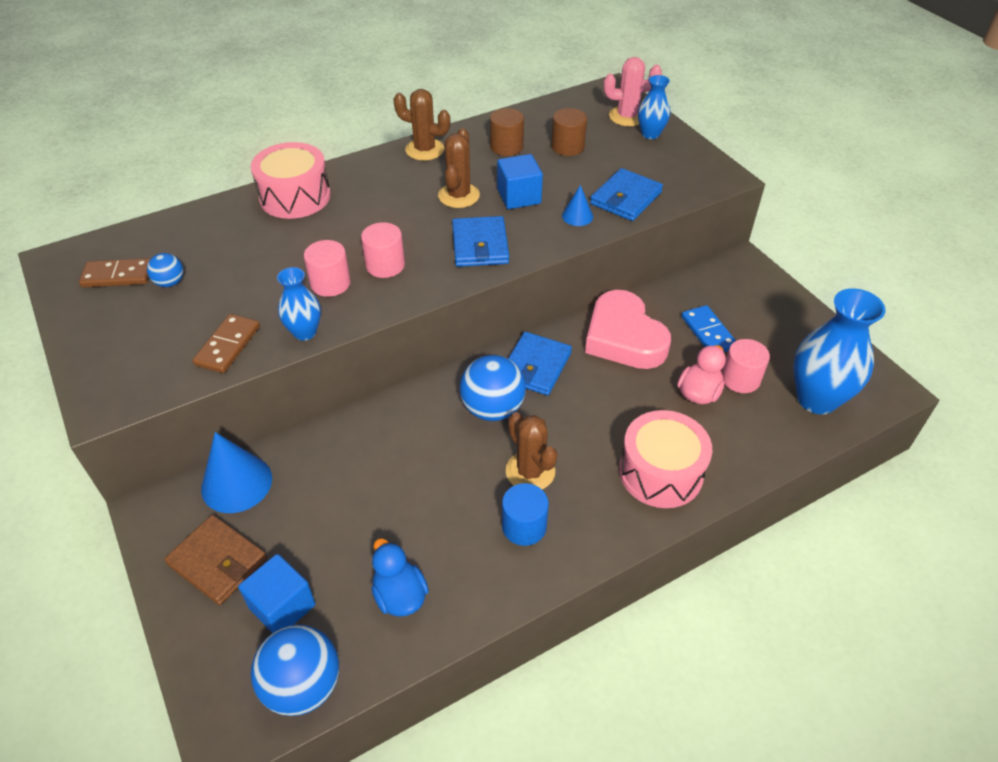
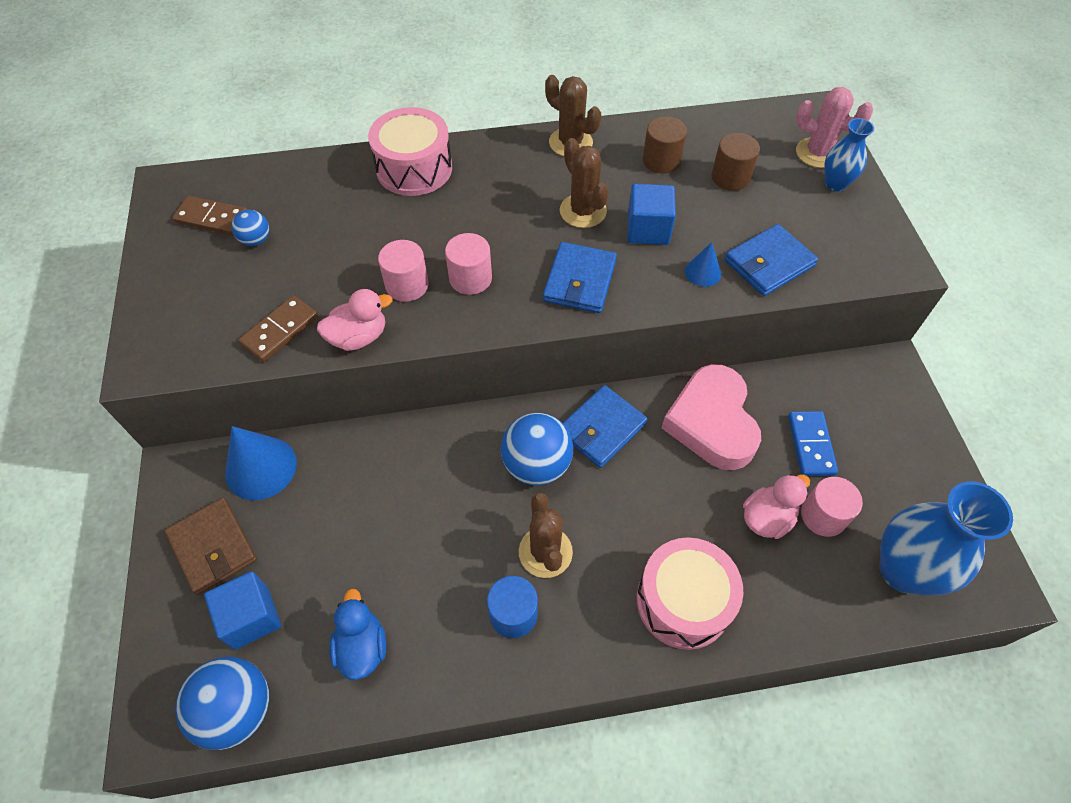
camera: 20 degrees right, 10 degrees up
blue vase [277,267,321,341] -> pink duck [317,289,393,351]
brown cactus [438,128,480,208] -> brown cactus turned 60 degrees counterclockwise [560,138,609,228]

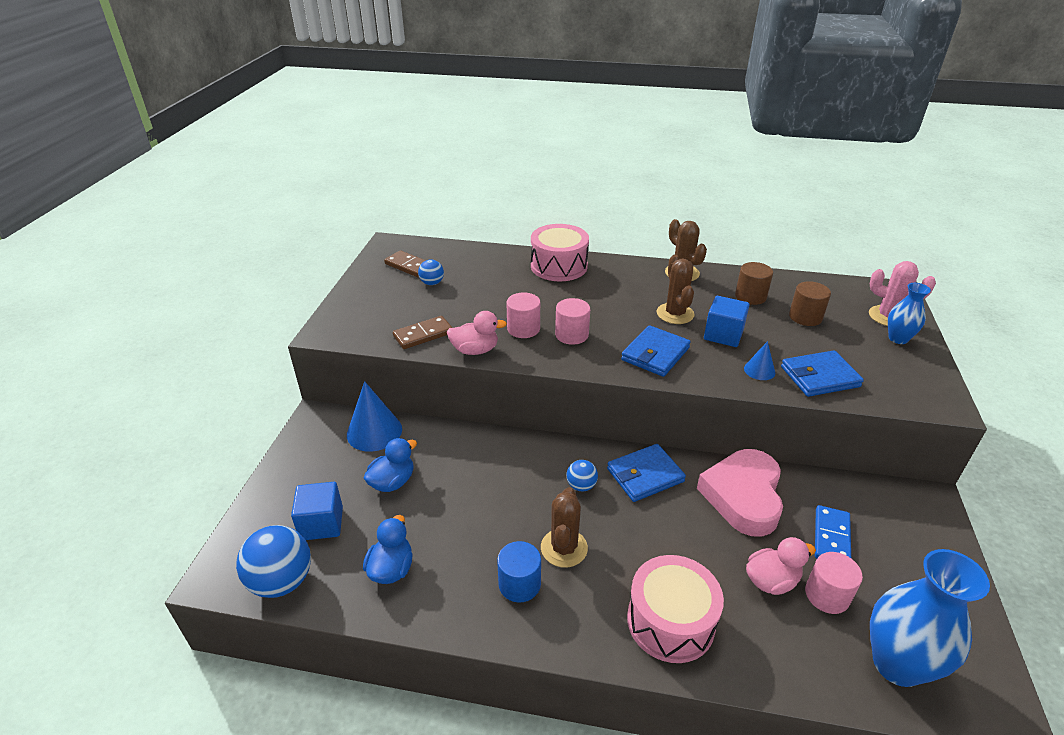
camera: 20 degrees right, 20 degrees down
brown wallet [164,498,257,595] -> none
blue ball [501,413,573,486] -> blue ball [566,460,598,491], size x0.52
none -> blue duck [364,438,417,492]

